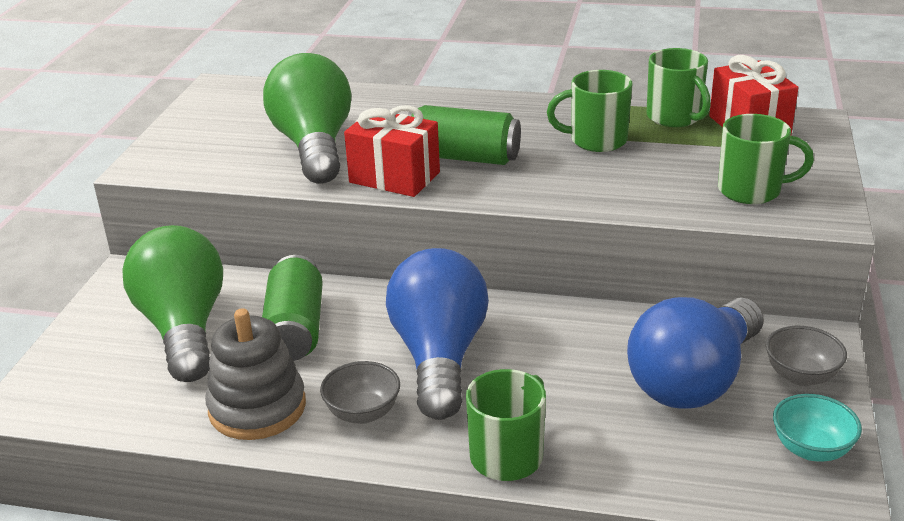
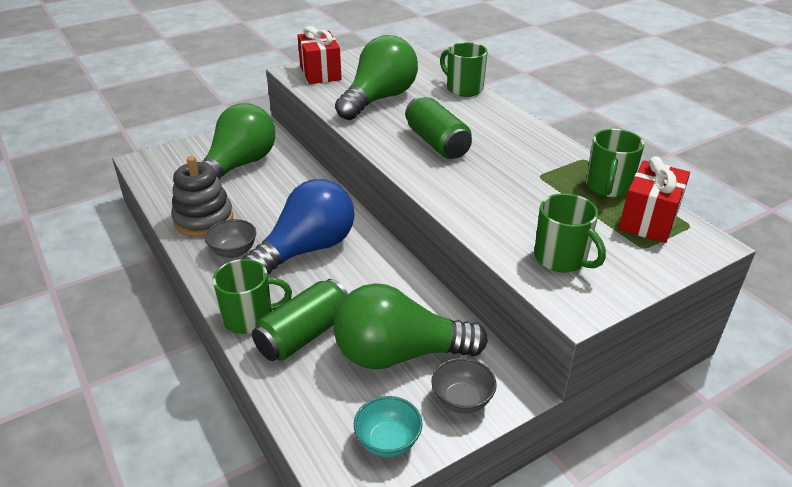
camera: 45 degrees right, 5 degrees up
green can [262,255,323,361] -> green can moved to [252,279,348,361]
red gift [344,105,440,197] -> red gift moved to [297,26,342,84]
green mug [547,70,632,152] -> green mug moved to [440,42,488,97]
blue light bulb [627,297,764,409] -> green light bulb [334,283,488,370]

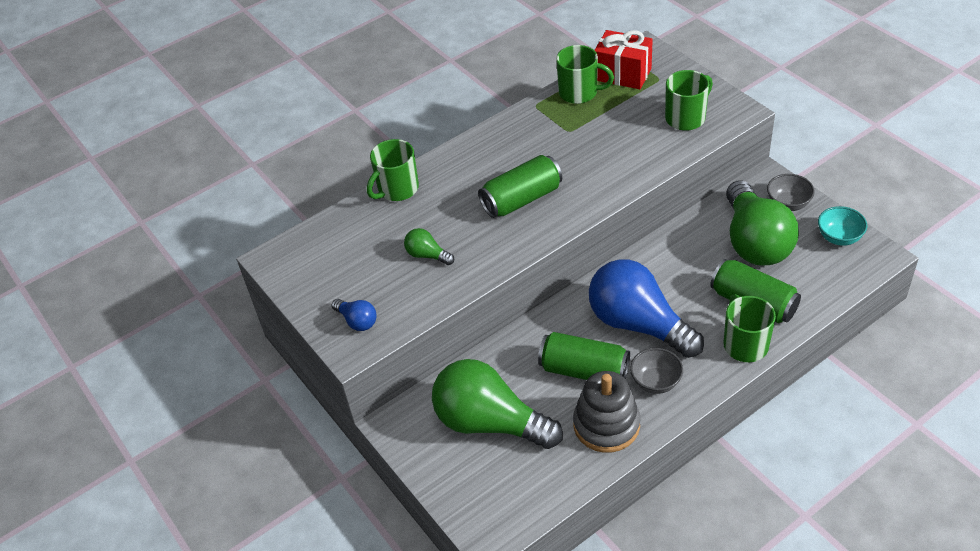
camera: 90 degrees left, 10 degrees up
red gift [297,26,342,84] -> blue light bulb [332,299,377,331]
green light bulb [335,35,418,120] -> green light bulb [404,228,454,265], size x0.43
none -> green can [538,332,630,380]

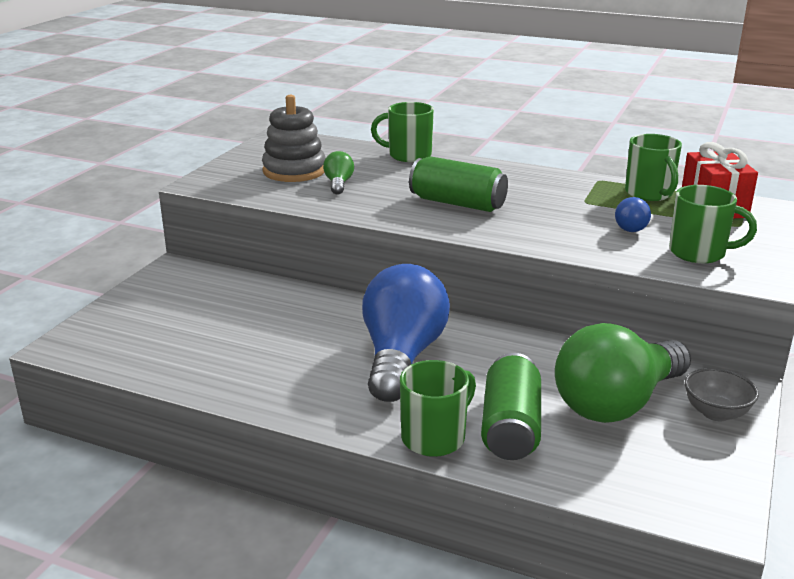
camera: 55 degrees right, 20 degrees down
blue light bulb [332,299,377,331] -> blue light bulb moved to [615,197,651,232]
green light bulb [432,359,563,449] -> none
green can [538,332,630,380] -> none
grey stacking toy [573,371,640,453] -> grey stacking toy moved to [262,95,325,182]
grey bowl [630,348,683,394] -> none
turquoise bowl [818,206,867,246] -> none

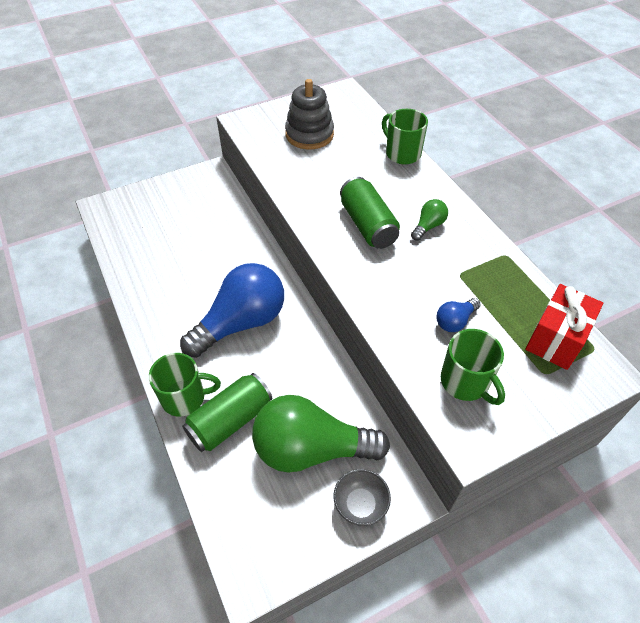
camera: 40 degrees right, 25 degrees up
green light bulb [323,151,354,195] -> green light bulb moved to [411,199,448,241]
green mug [625,134,682,201] -> none

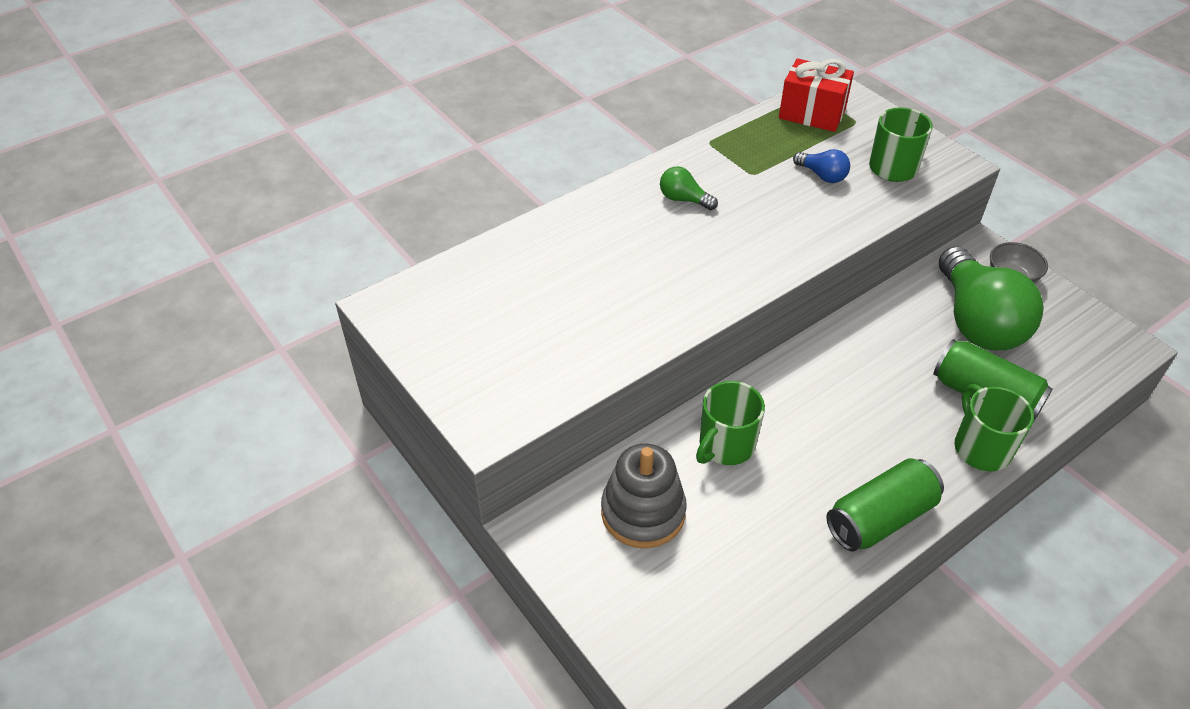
camera: 100 degrees left, 5 degrees down
blue light bulb [180,263,284,358] -> none
grey stacking toy [285,79,334,150] -> grey stacking toy moved to [601,444,687,548]
green can [340,177,400,249] -> green can moved to [826,458,944,552]
green mug [382,109,428,165] -> green mug moved to [696,381,765,465]

